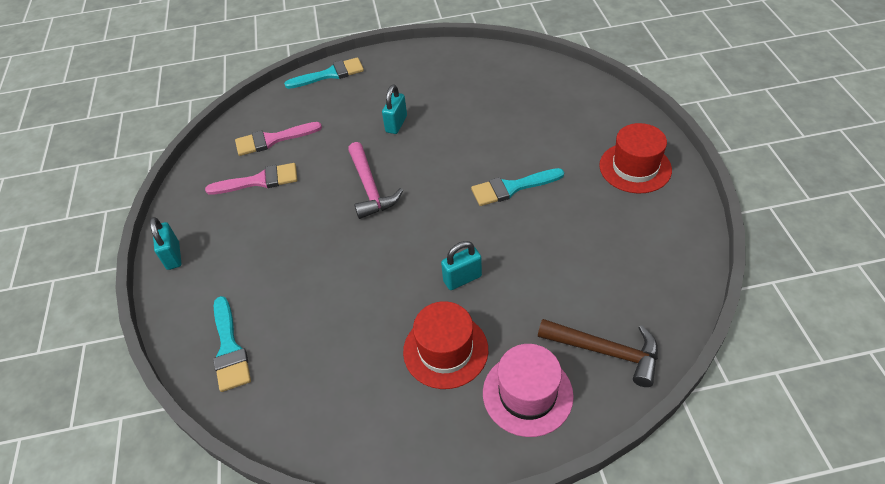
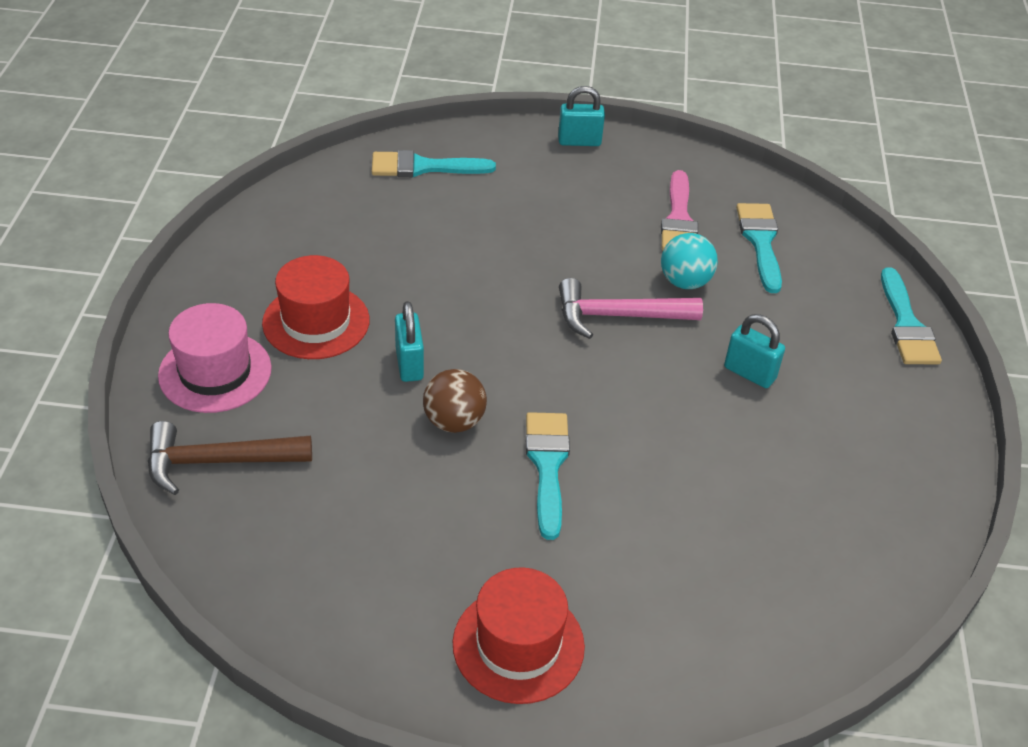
camera: 100 degrees right, 5 degrees down
pink brush [235,122,322,156] -> turquoise brush [736,203,782,293]
brown hammer [538,319,658,387] -> brown hammer turned 45 degrees clockwise [148,421,312,495]
none -> brown ball [423,369,487,433]
none -> turquoise ball [661,233,718,289]

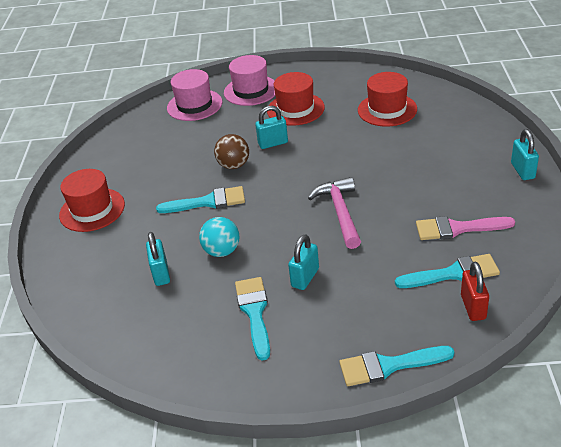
camera: 90 degrees right, 5 degrees down
brown hammer [148,421,312,495] -> pink hat [167,69,222,121]
turquoise brush [372,150,496,177] -> turquoise brush moved to [235,277,270,361]
turquoise ball [661,233,718,289] -> turquoise ball moved to [199,217,240,257]
none -> turquoise padlock [146,232,170,286]
none -> red hat [358,72,417,127]
none -> red padlock [461,262,489,321]

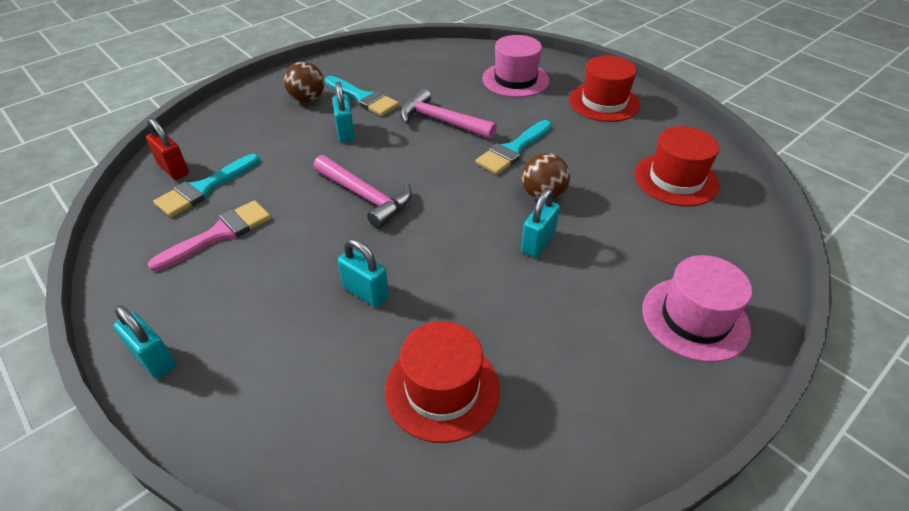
camera: 135 degrees right, 5 degrees up
turquoise padlock [146,232,170,286] -> turquoise padlock moved to [338,239,389,307]
pink hat [167,69,222,121] -> pink hat moved to [482,35,550,97]
turquoise ball [199,217,240,257] -> pink hammer [400,88,497,139]
red hat [267,72,325,126] -> red hat moved to [634,126,720,207]
turquoise brush [339,346,454,386] -> none
none -> brown ball [284,61,324,103]

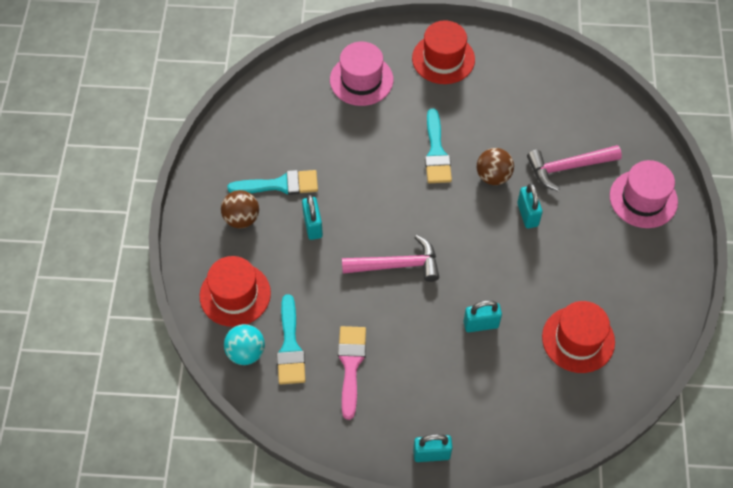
camera: 45 degrees left, 15 degrees up
red padlock [146,118,189,180] -> turquoise ball [224,324,265,365]
turquoise padlock [332,82,355,142] -> turquoise padlock turned 45 degrees clockwise [302,195,323,240]
pink hammer [400,88,497,139] -> pink hammer moved to [527,145,622,191]
red hat [634,126,720,207] -> red hat moved to [200,256,271,327]

